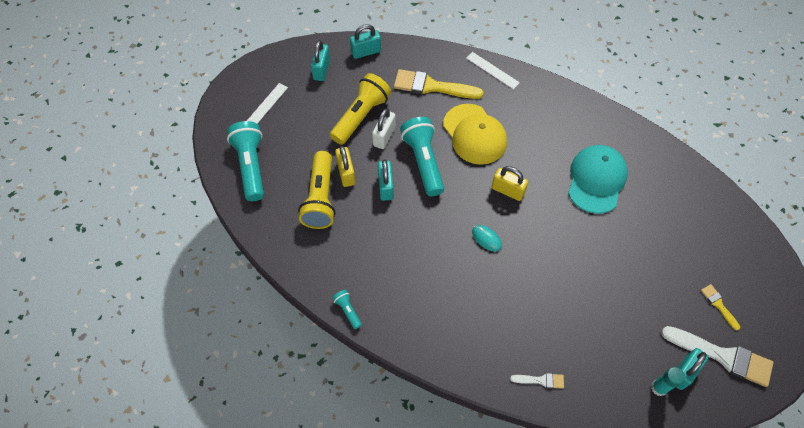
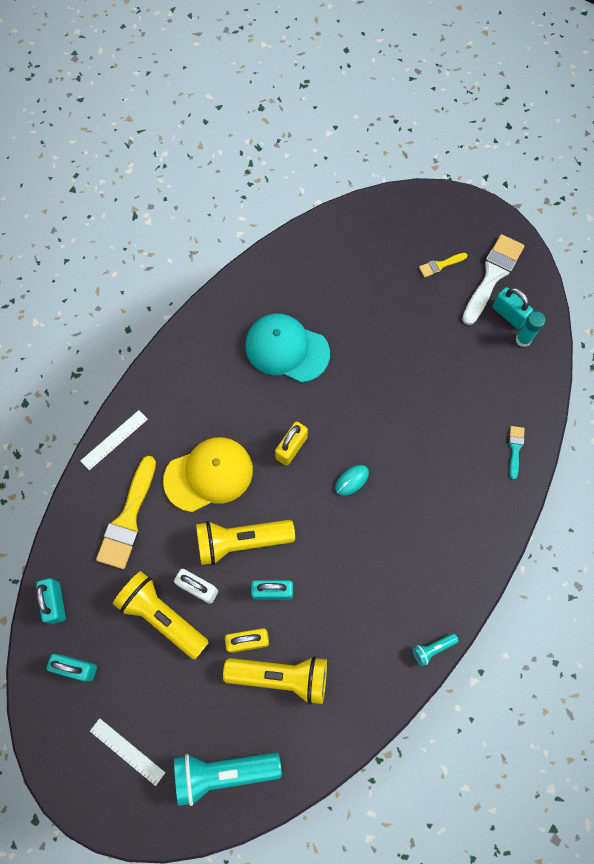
camera: 85 degrees left, 10 degrees up
turquoise flashlight [400,117,444,196] -> yellow flashlight [196,520,295,565]
white brush [510,373,564,389] -> turquoise brush [509,426,525,479]

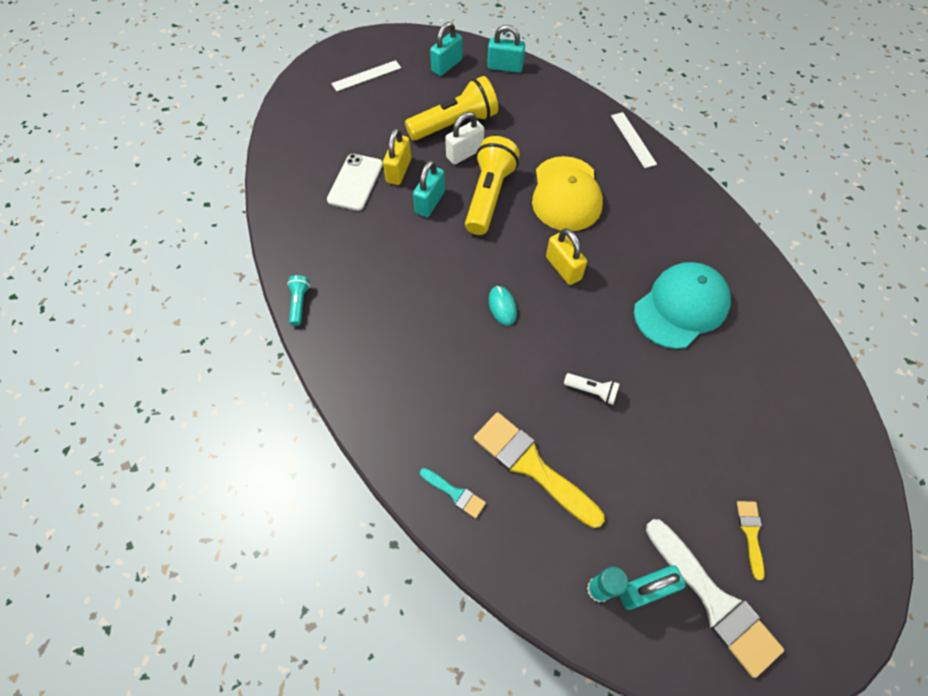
camera: 115 degrees right, 10 degrees down
yellow brush [96,456,156,569] -> yellow brush moved to [474,412,605,528]
turquoise flashlight [174,752,282,806] -> none
yellow flashlight [223,656,327,705] -> white phone [327,154,383,211]
none -> white flashlight [564,373,620,405]

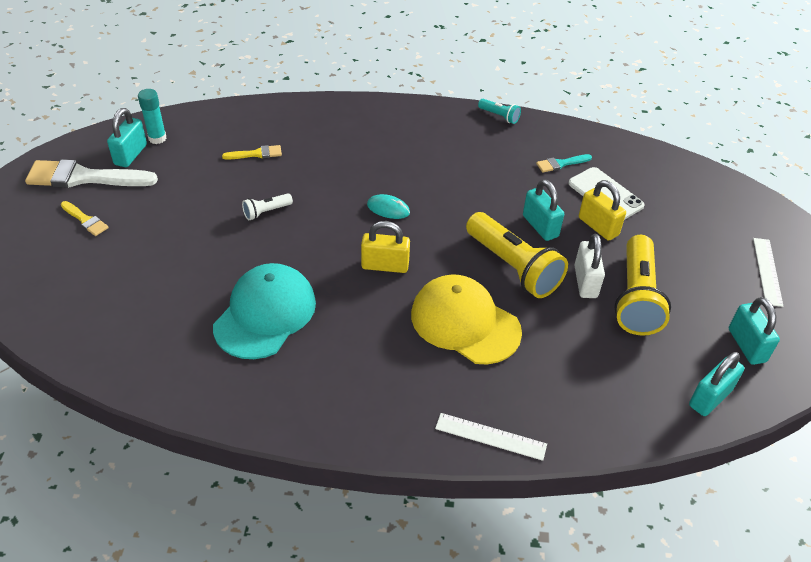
camera: 125 degrees right, 15 degrees down
turquoise brush [420,468,486,518] -> turquoise brush moved to [536,154,592,172]
yellow brush [474,412,605,528] -> yellow brush [222,145,282,160], size x0.48
turquoise cap [634,262,731,349] -> turquoise cap turned 150 degrees counterclockwise [213,263,316,359]

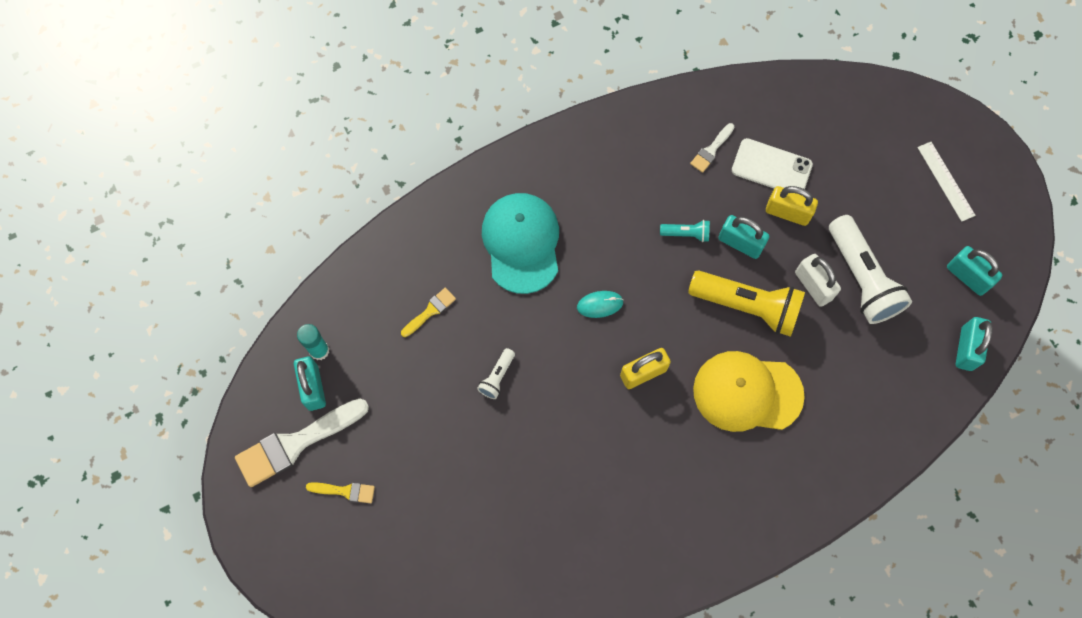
camera: 30 degrees left, 25 degrees up
turquoise cap [213,263,316,359] -> turquoise cap moved to [482,193,559,294]
white ruler [435,413,547,461] -> none
turquoise flashlight [478,99,521,124] -> turquoise flashlight moved to [660,220,710,242]
turquoise brush [536,154,592,172] -> white brush [690,123,734,173]
yellow flashlight [614,235,671,336] -> white flashlight [829,215,912,324]

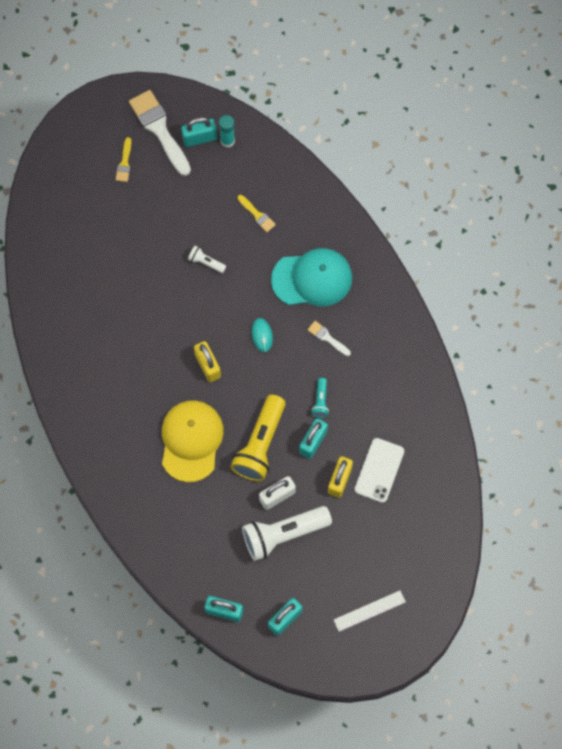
camera: 90 degrees right, 0 degrees up
white brush [690,123,734,173] -> white brush moved to [307,321,351,356]

